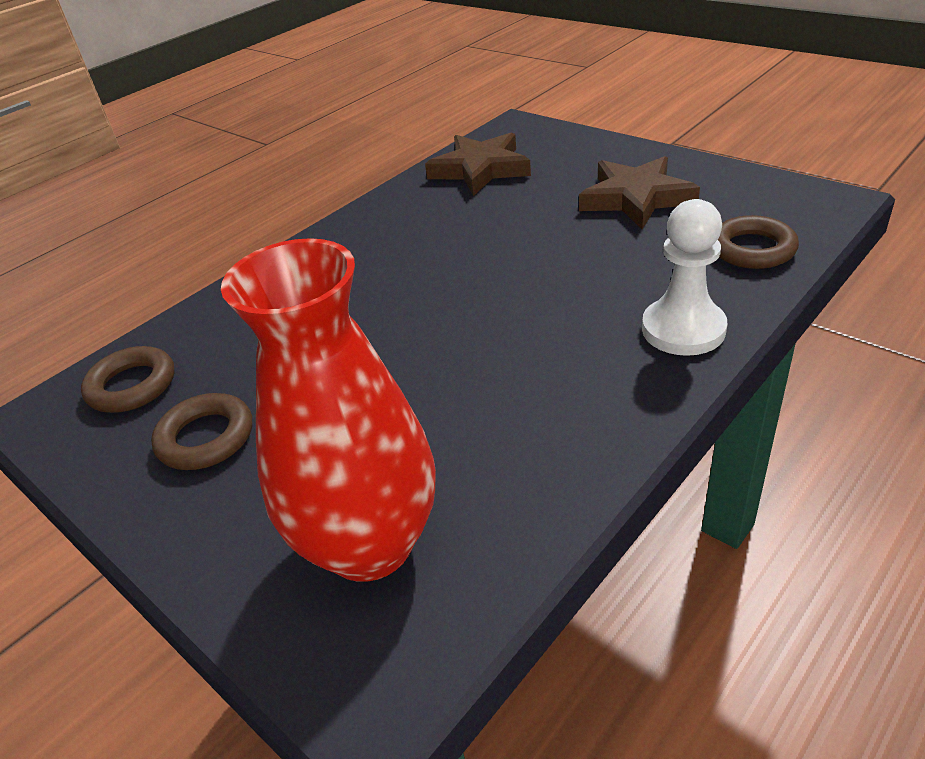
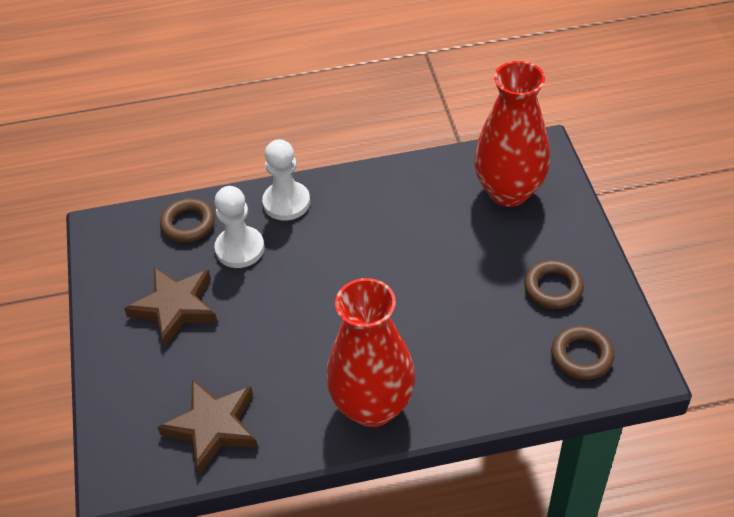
camera: 145 degrees left, 10 degrees up
none -> white pawn [215,186,264,268]
none -> red vase [326,278,415,427]

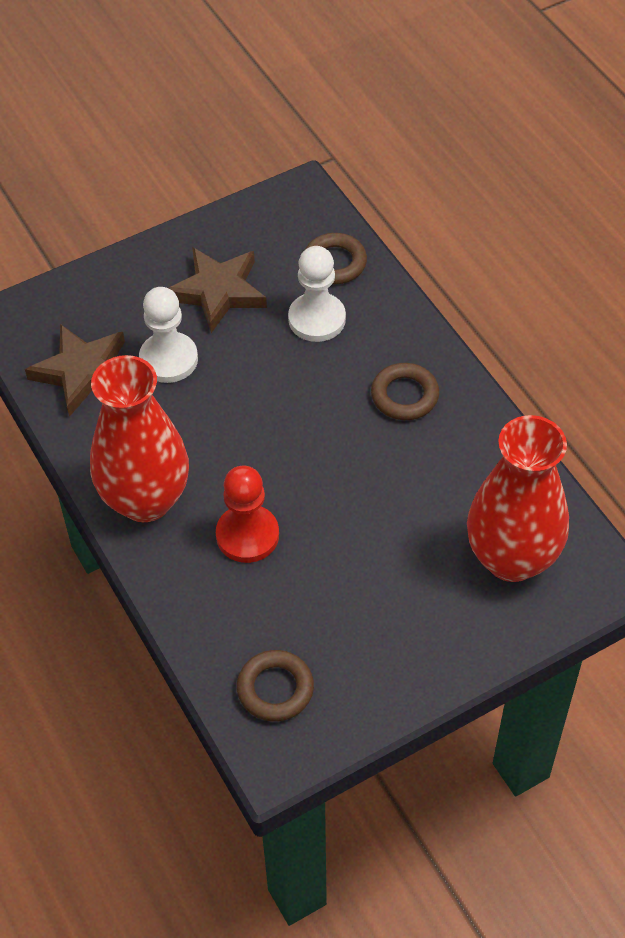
camera: 70 degrees right, 5 degrees up
white pawn [262,139,310,221] -> white pawn moved to [139,287,198,383]
brown ring [524,260,584,309] -> brown ring moved to [371,363,439,420]
none -> red pawn [216,466,279,563]

